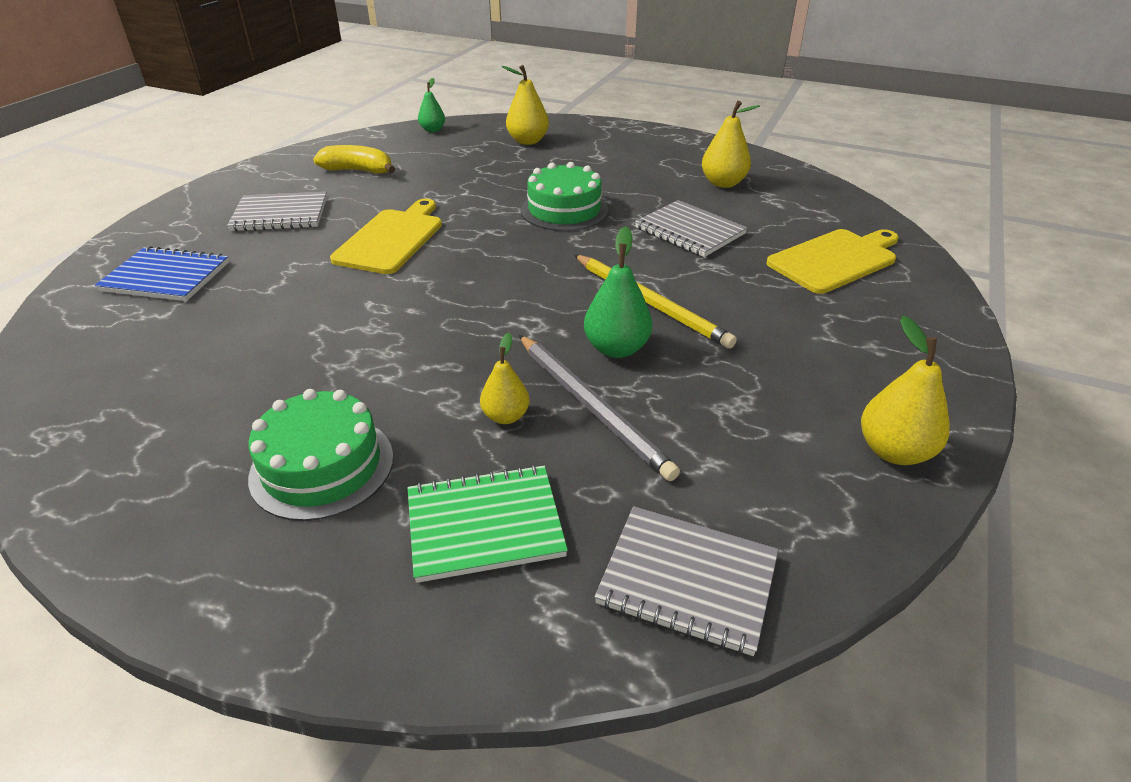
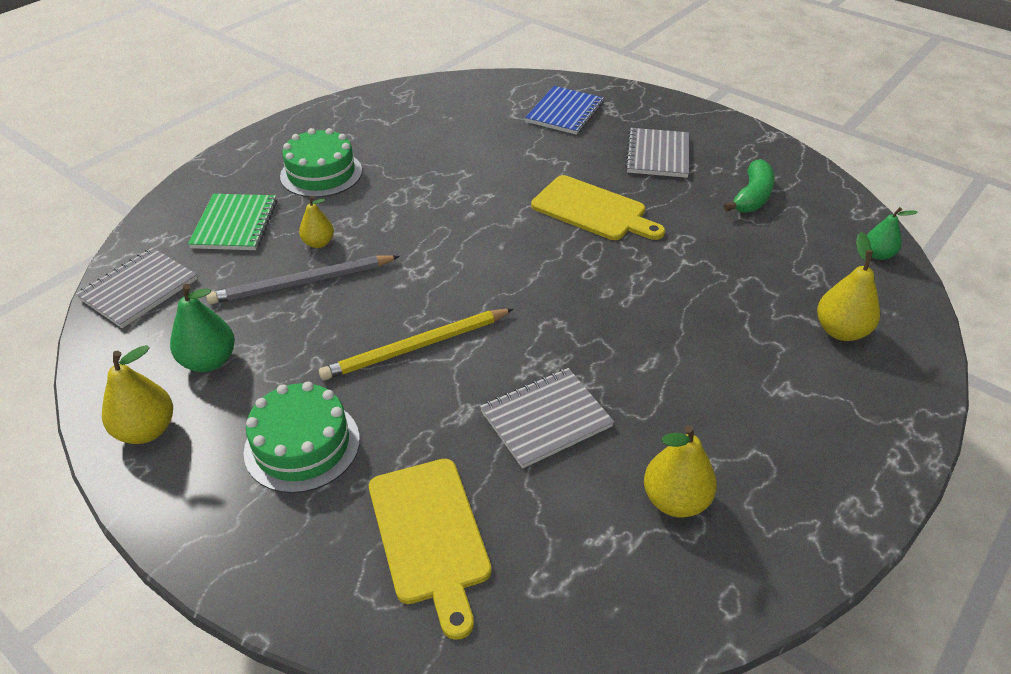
camera: 105 degrees right, 5 degrees up
yellow banana [313,145,395,174] -> green banana [724,159,775,213]
green cake [521,162,608,231] -> green cake moved to [244,381,360,493]
green pear [584,226,653,358] -> green pear moved to [170,284,235,372]

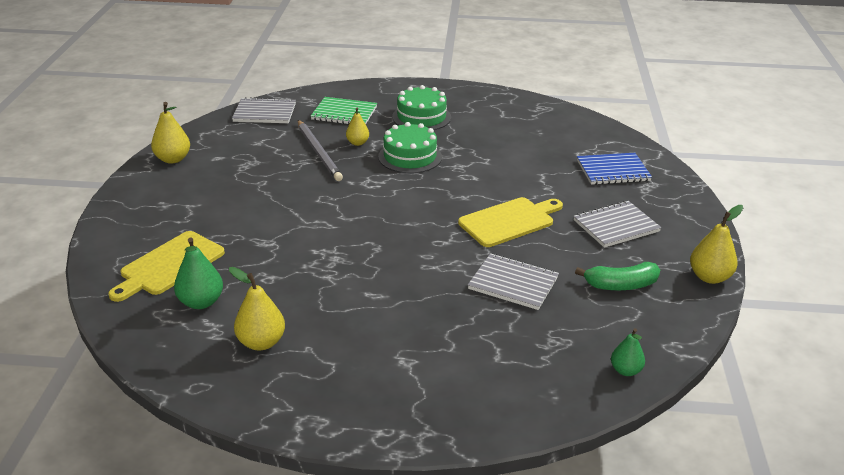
camera: 55 degrees right, 10 degrees down
green pear [170,284,235,372] -> green pear moved to [174,237,223,309]
green notebook [188,194,277,250] -> green notebook turned 45 degrees clockwise [311,97,377,124]
grey pencil [206,255,400,304] -> grey pencil turned 150 degrees counterclockwise [298,120,343,181]
green cake [244,381,360,493] -> green cake moved to [378,122,442,173]
yellow pencil [319,309,513,380] -> none
grey notebook [480,368,614,469] -> grey notebook moved to [468,253,559,310]
yellow cutting board [531,175,665,240] -> yellow cutting board turned 120 degrees counterclockwise [458,197,563,247]
yellow pear [817,232,880,341] -> yellow pear moved to [690,205,743,284]

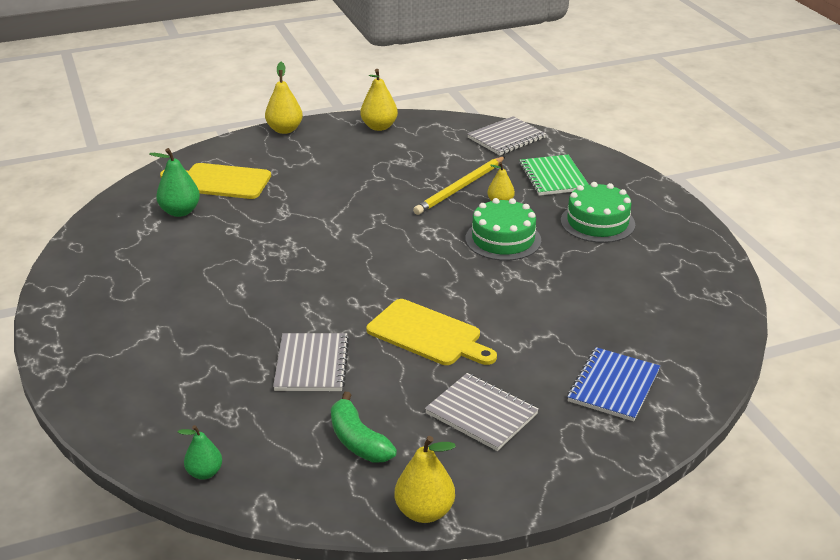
camera: 65 degrees right, 0 degrees up
yellow pear [229,267,285,350] -> yellow pear moved to [265,62,303,134]
grey notebook [232,97,296,123] -> grey notebook turned 75 degrees clockwise [467,116,546,155]
grey pencil [298,120,343,181] -> yellow pencil [413,156,505,215]
blue notebook [577,153,652,185] -> blue notebook turned 60 degrees clockwise [567,347,660,421]

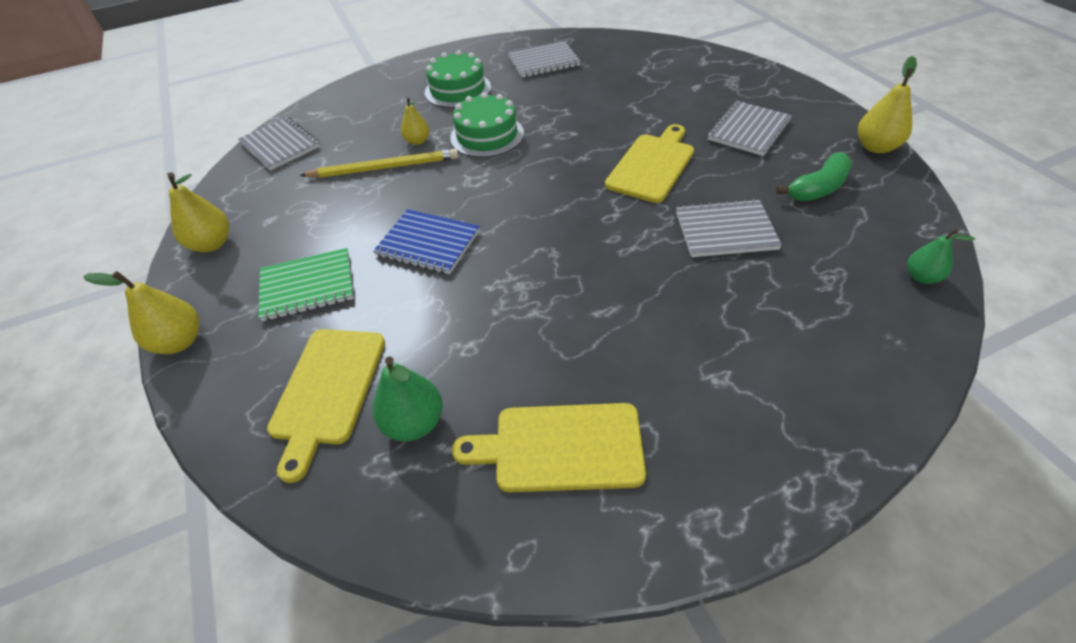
camera: 90 degrees left, 15 degrees up
yellow pencil [413,156,505,215] -> yellow pencil turned 45 degrees counterclockwise [300,149,458,178]
green notebook [519,155,589,196] -> green notebook moved to [258,248,354,321]
blue notebook [567,347,660,421] -> blue notebook moved to [373,209,480,274]
none -> yellow cutting board [452,403,646,492]
none -> grey notebook [508,41,581,78]

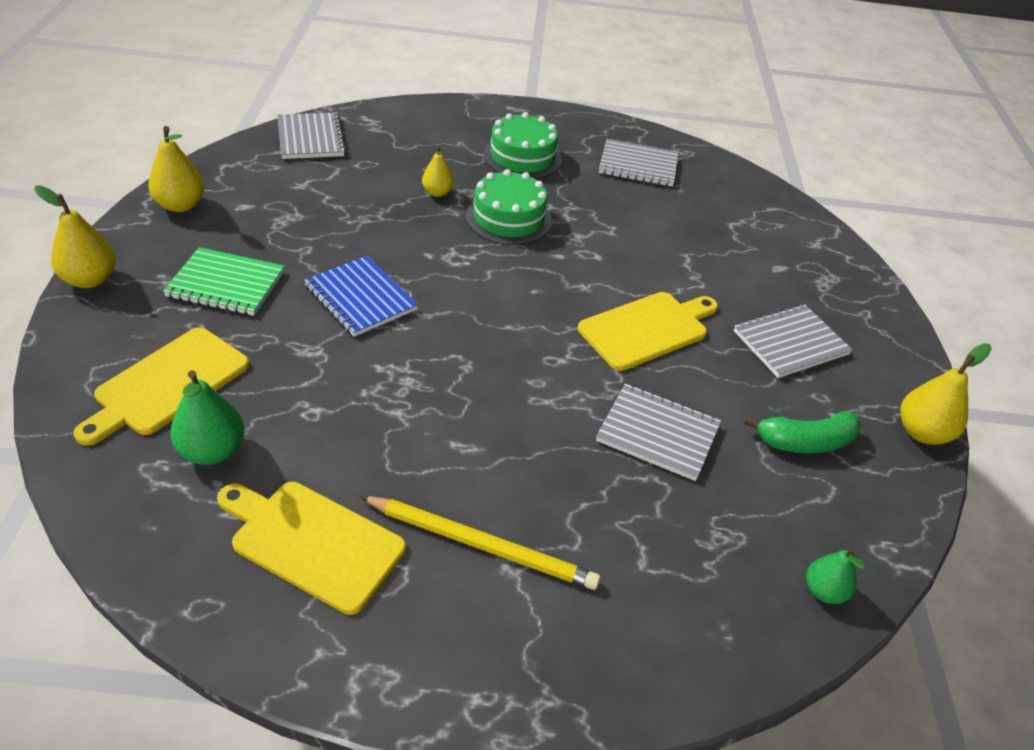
camera: 20 degrees right, 5 degrees down
yellow pencil [300,149,458,178] -> yellow pencil moved to [360,496,600,590]

